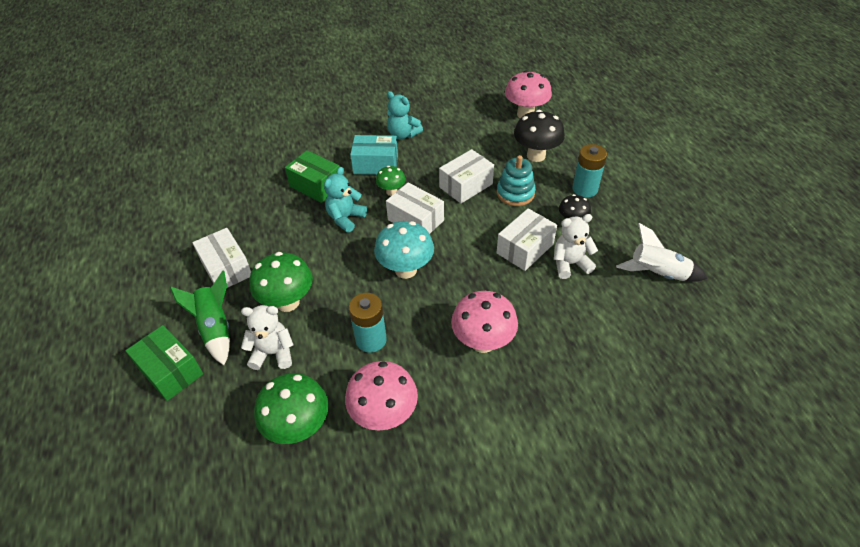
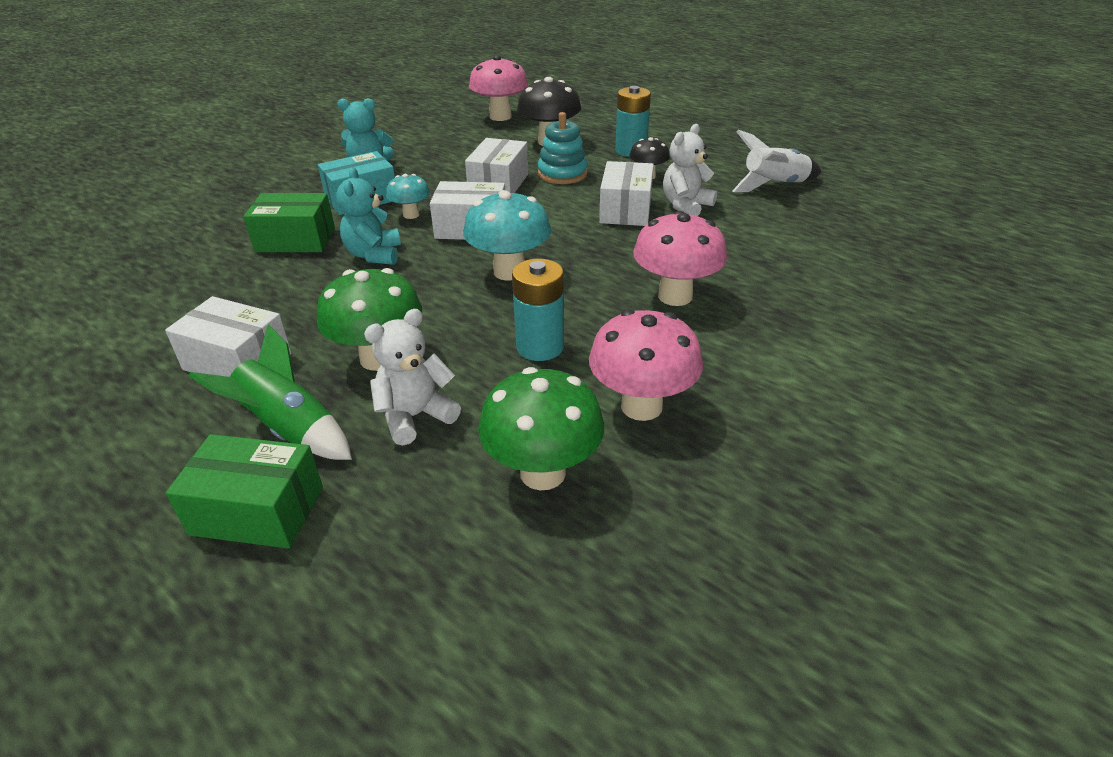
camera: 35 degrees left, 10 degrees down
green mushroom [376,166,406,196] -> turquoise mushroom [386,174,430,219]

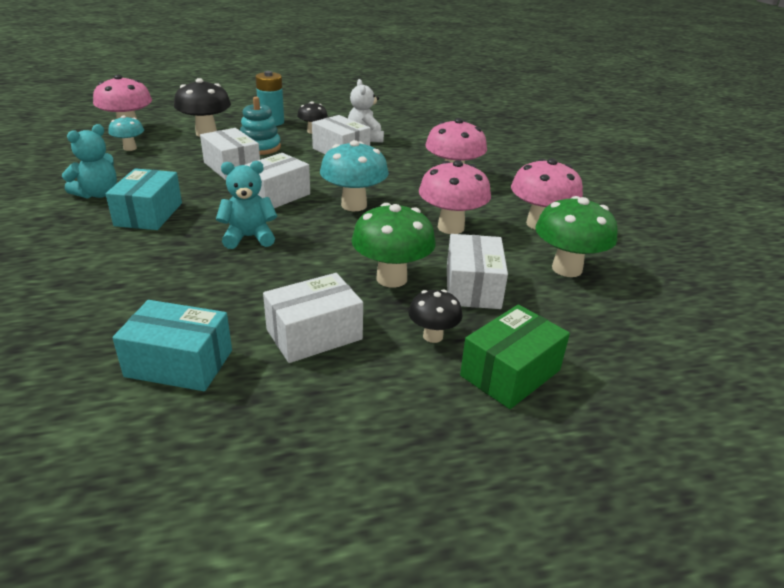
camera: 55 degrees left, 5 degrees down
green rocket [189,324,352,460] -> black mushroom [408,289,462,343]
green box [244,193,335,252] -> none
turquoise teddy bear [337,167,401,265] -> turquoise teddy bear turned 135 degrees clockwise [216,161,277,249]
white teddy bear [364,309,461,446] -> white box [447,234,508,309]
turquoise mushroom [386,174,430,219] -> turquoise mushroom moved to [109,116,144,151]
turquoise battery [512,259,564,361] -> pink mushroom [419,160,491,234]
white rocket [732,130,822,192] -> none
none -> turquoise box [112,300,232,391]

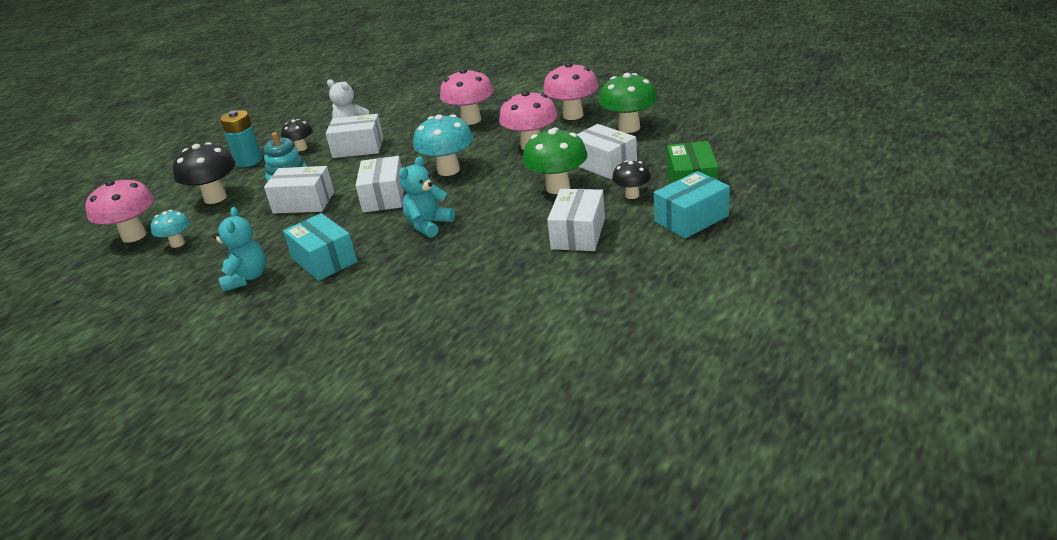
camera: 40 degrees left, 0 degrees up
turquoise box [112,300,232,391] -> turquoise box moved to [654,171,730,238]

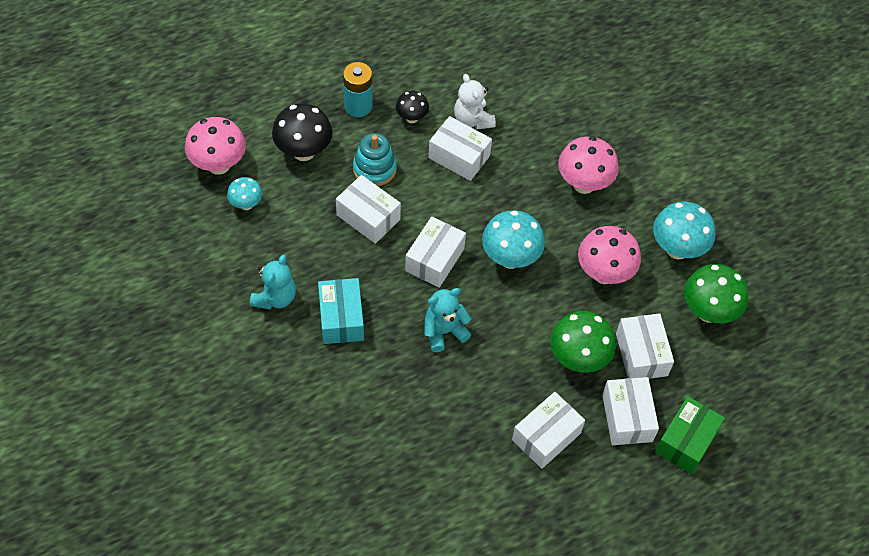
camera: 25 degrees right, 25 degrees up
pink mushroom [543,62,598,120] -> turquoise mushroom [653,202,715,260]
black mushroom [612,160,651,199] -> white box [602,377,659,445]
turquoise box [654,171,730,238] -> none

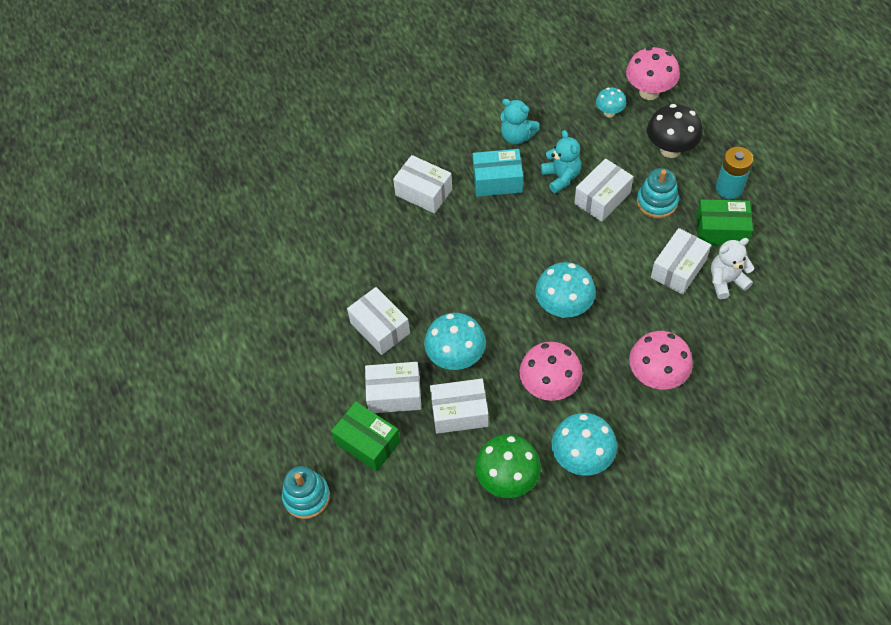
camera: 100 degrees right, 0 degrees up
black mushroom [396,91,429,123] -> green box [696,199,753,246]
white box [405,217,466,288] -> white box moved to [393,155,452,214]
turquoise teddy bear [424,288,472,352] -> turquoise teddy bear moved to [541,130,581,194]
green mushroom [550,311,616,373] -> turquoise mushroom [424,313,486,370]
none -> turquoise stacking toy [282,466,330,519]

